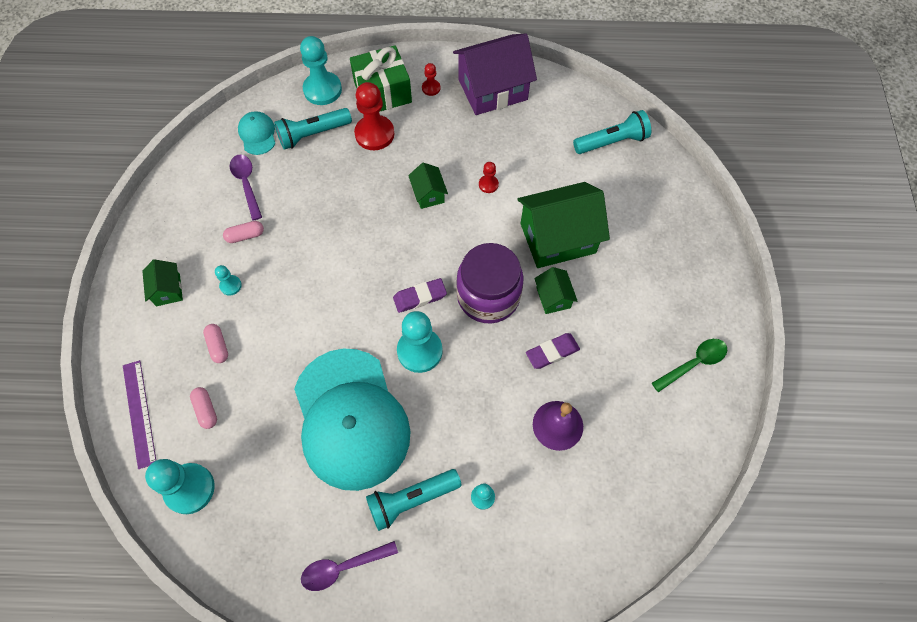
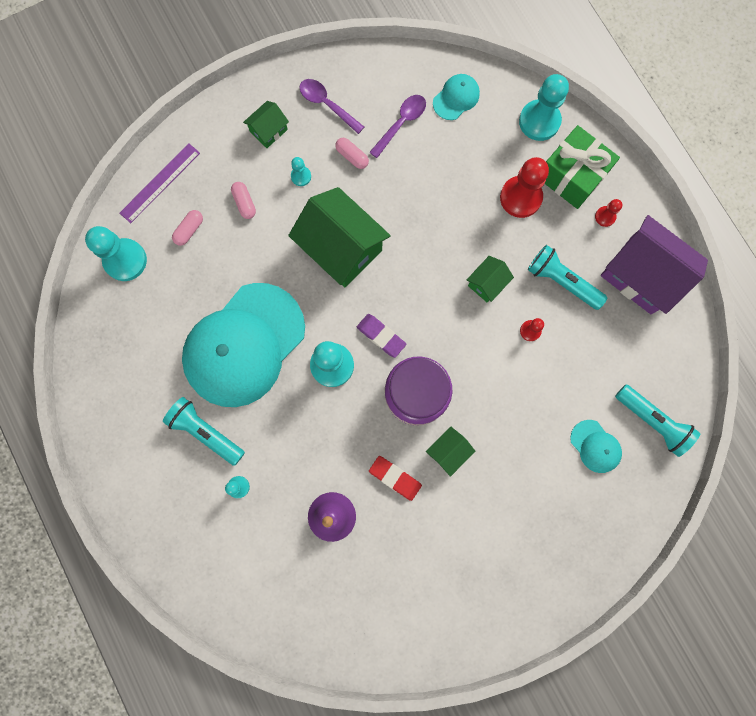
camera: 60 degrees right, 15 degrees up
pink capsule [203,324,228,363] -> pink capsule turned 60 degrees counterclockwise [231,182,256,219]
turquoise flashlight [274,108,352,150] -> turquoise flashlight moved to [528,245,607,310]
purple spoon [301,541,398,591] -> purple spoon moved to [300,79,364,134]
green house [517,182,610,268] -> green house moved to [288,187,391,287]
purple eraser [526,333,580,369] -> red eraser [369,456,422,501]
green spoon [652,339,727,392] -> none
none -> turquoise cap [570,420,622,473]

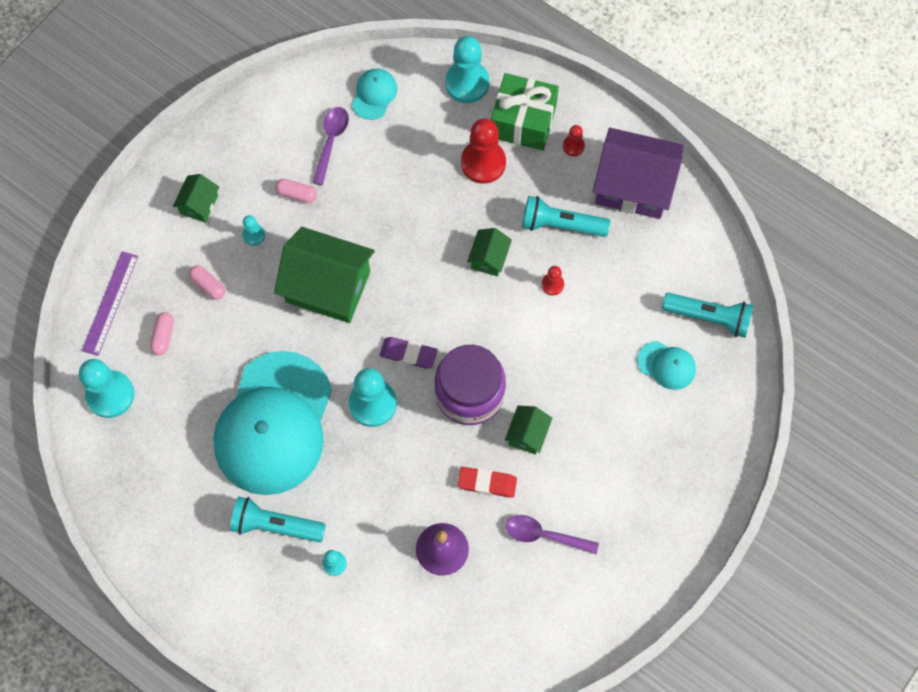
camera: 25 degrees left, 10 degrees down
purple spoon [300,79,364,134] -> purple spoon moved to [506,515,599,554]

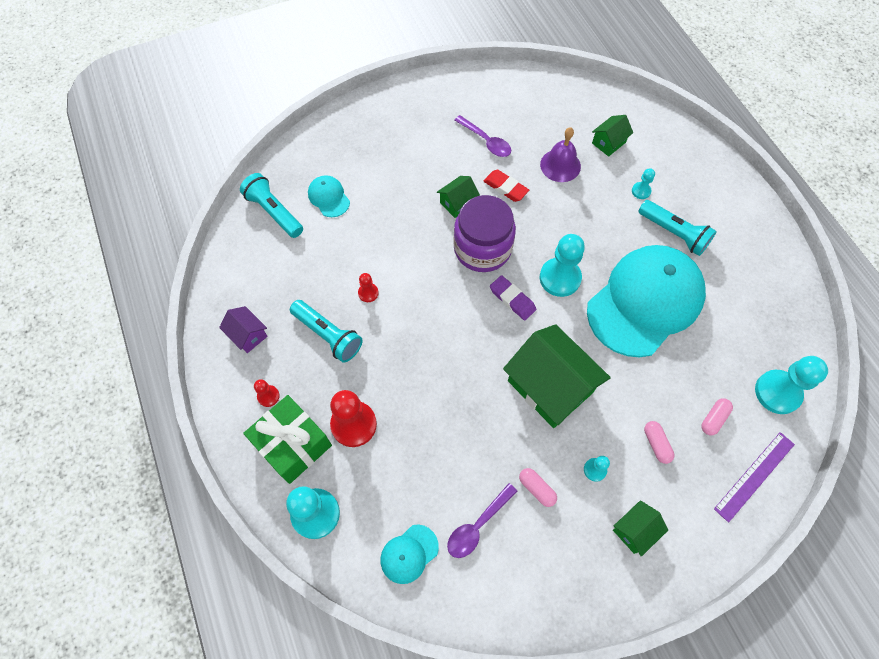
camera: 150 degrees left, 5 degrees down
green house [467,228,512,276] -> green house moved to [592,115,633,157]
purple house [593,128,684,219] -> purple house [219,306,268,353], size x0.48

